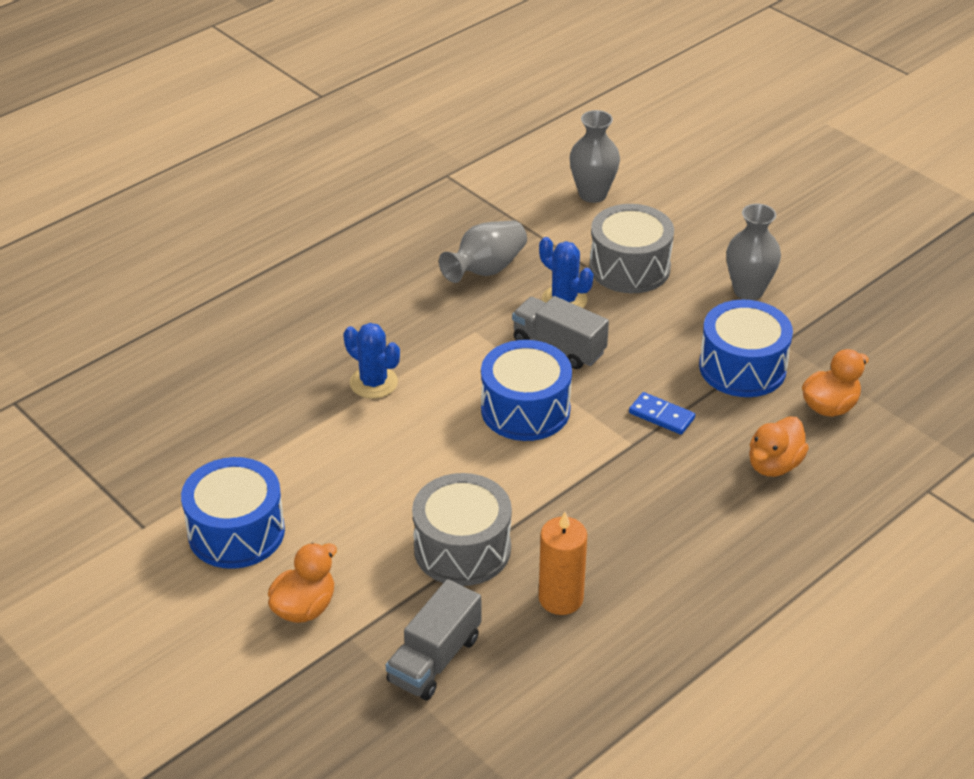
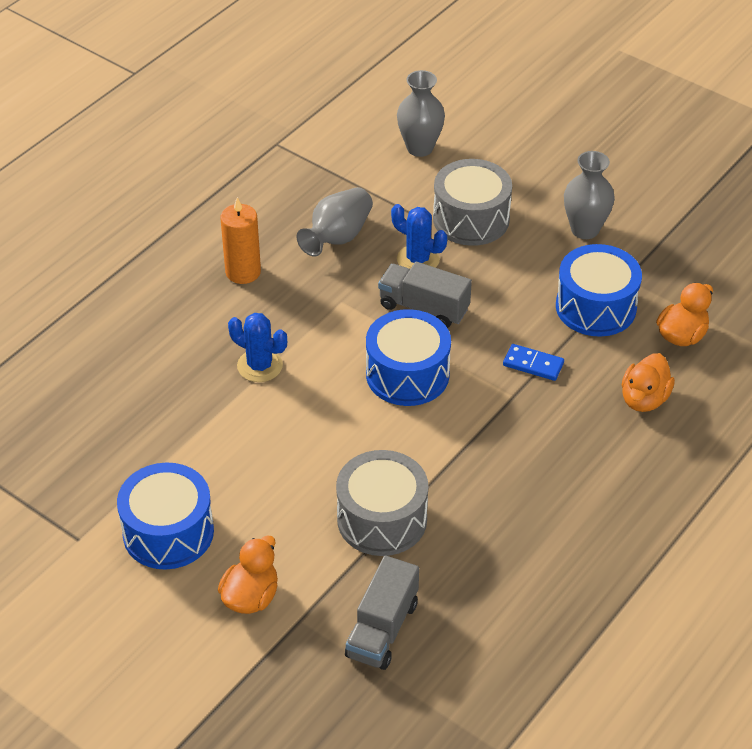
camera: 10 degrees left, 5 degrees up
orange candle [539,512,587,615] -> orange candle moved to [220,197,261,284]

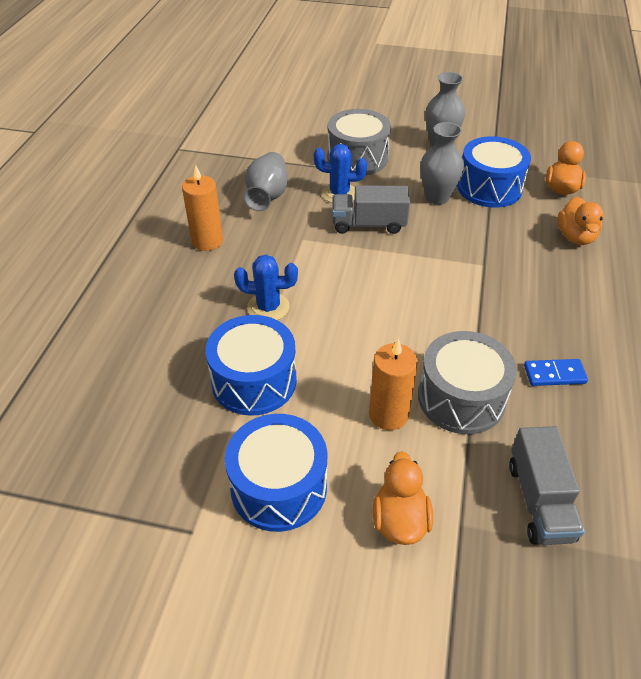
camera: 25 degrees left, 0 degrees up
blue drum [366,309,451,406] -> blue drum moved to [205,315,297,416]
grey vase [397,70,445,157] -> grey vase moved to [420,122,464,205]
blue domino [503,344,564,381] -> blue domino moved to [524,359,588,386]
none -> orange candle [369,339,418,430]

